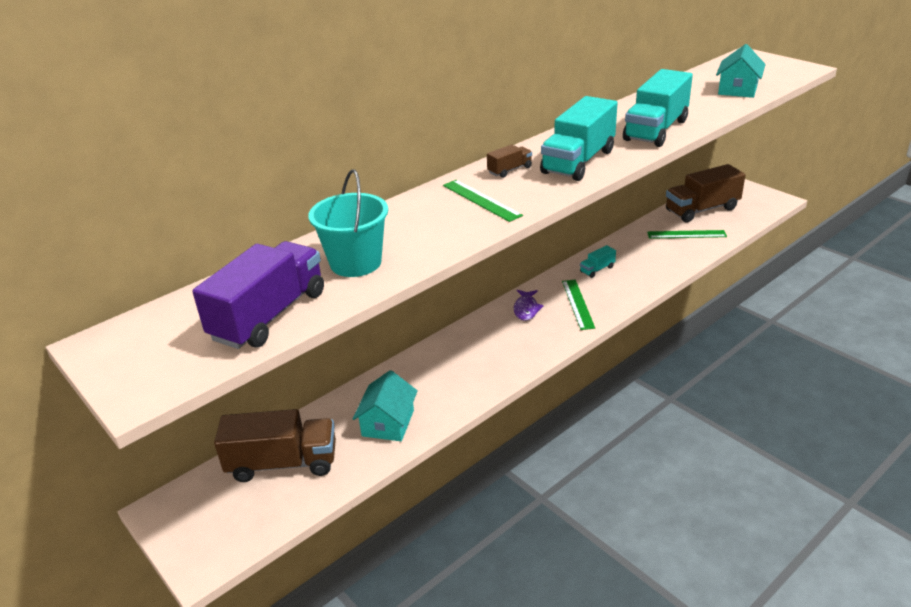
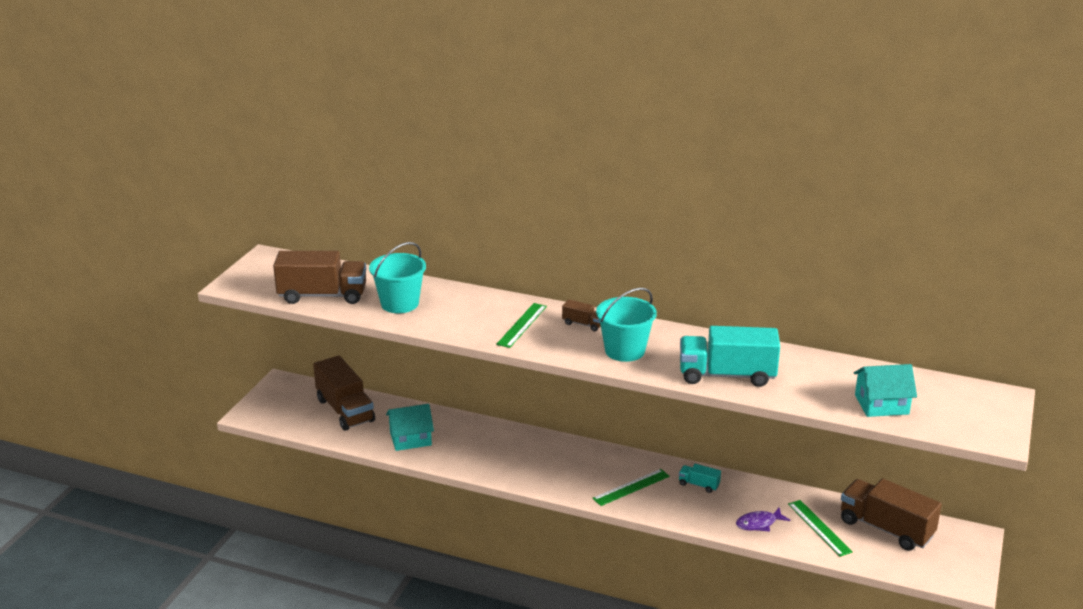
camera: 60 degrees right, 5 degrees down
purple truck [192,241,324,349] -> brown truck [273,251,366,304]
purple fish [514,290,544,321] -> purple fish moved to [736,508,790,531]
turquoise truck [540,96,618,181] -> turquoise bucket [596,288,657,362]

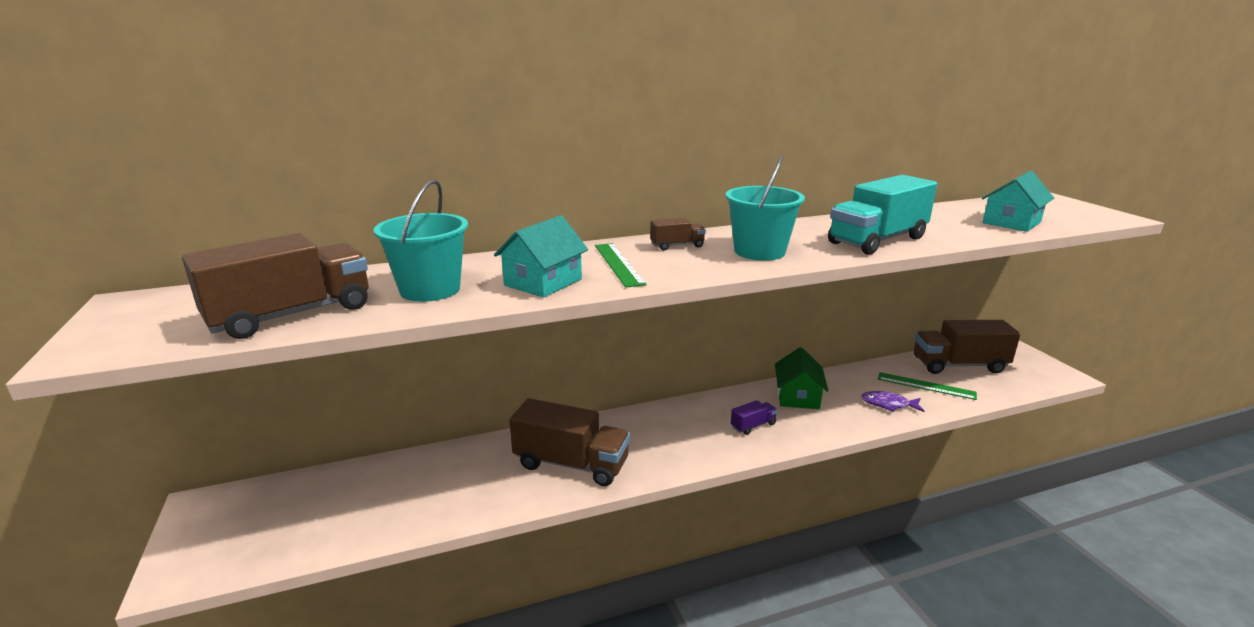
camera: 40 degrees left, 5 degrees down
brown truck [313,356,375,431] -> brown truck moved to [509,398,630,486]
turquoise house [386,404,434,451] -> turquoise house moved to [494,215,588,298]
green ruler [592,469,670,506] -> purple truck [731,400,778,435]
turquoise truck [679,464,721,493] -> green house [775,347,828,409]
purple fish [736,508,790,531] -> purple fish turned 75 degrees clockwise [861,391,924,412]

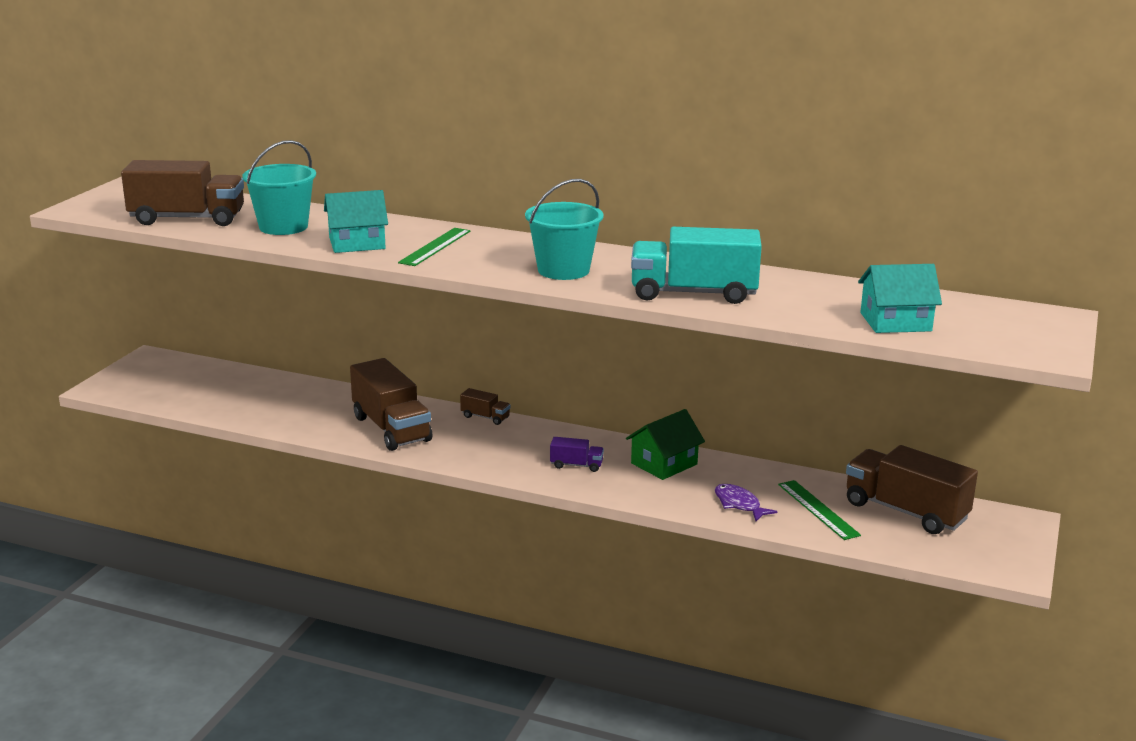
camera: 40 degrees right, 0 degrees up
brown truck [650,218,706,250] -> brown truck moved to [460,388,511,425]

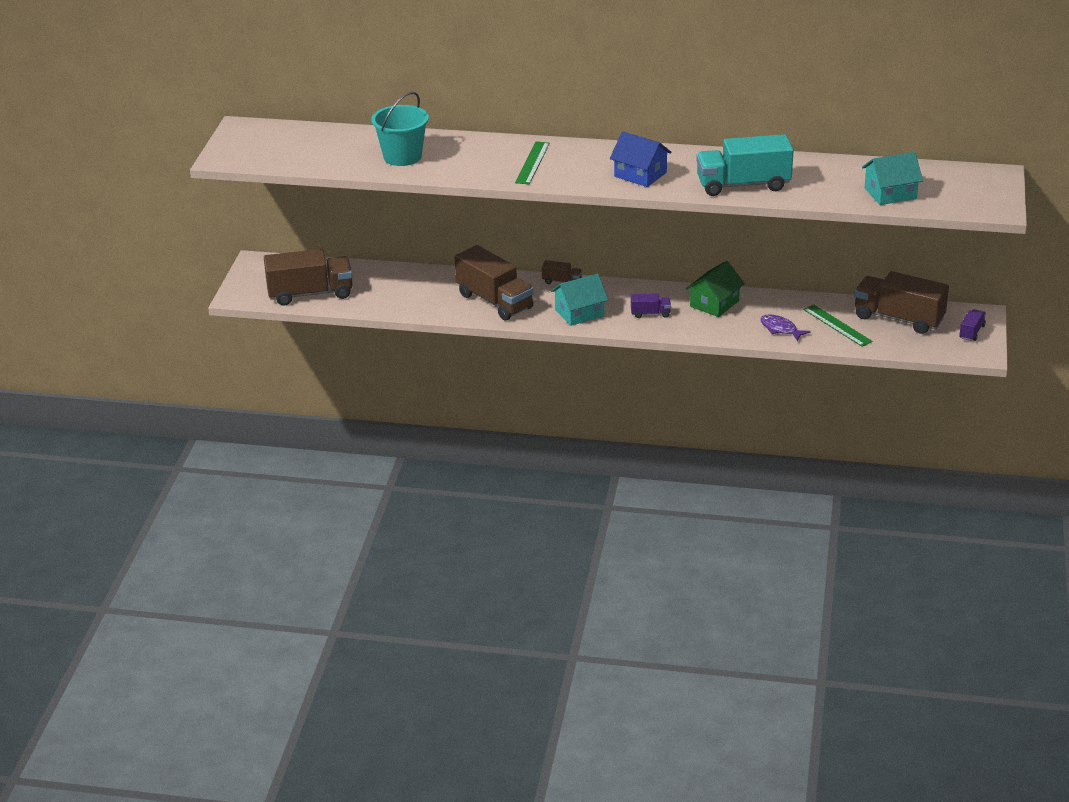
camera: 10 degrees left, 10 degrees up
brown truck [121,160,244,226] -> brown truck moved to [264,249,353,305]
turquoise house [324,190,388,253] -> turquoise house moved to [551,274,608,326]
turquoise bucket [525,179,604,280] -> blue house [610,131,672,187]
none -> purple truck [959,309,986,341]

